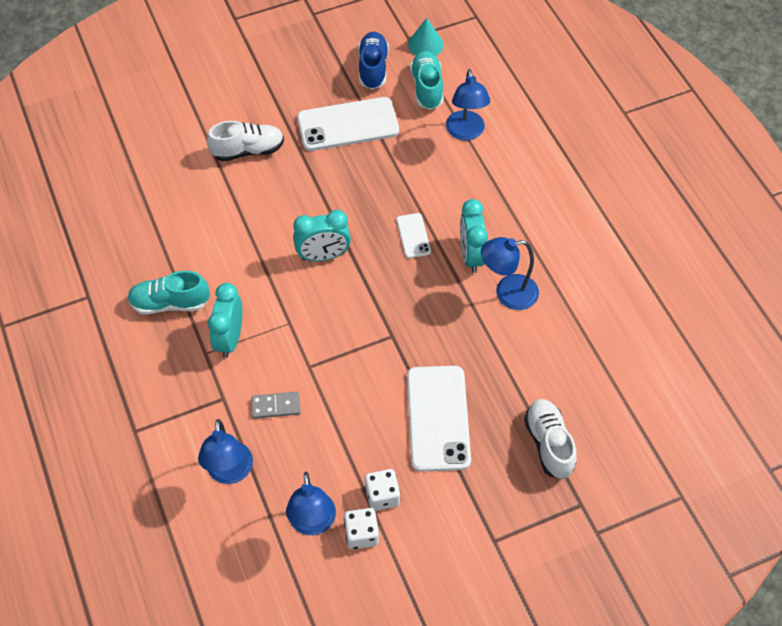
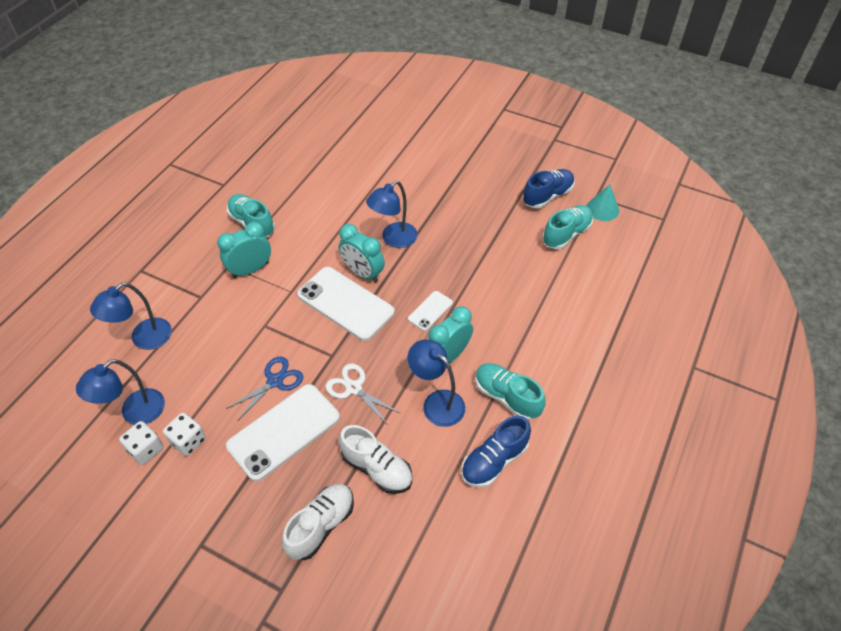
camera: 50 degrees right, 5 degrees down
white shoe [207,121,284,161] -> white shoe moved to [339,425,412,494]
grey domino [251,392,301,419] -> none
white phone [297,97,399,151] -> white phone moved to [297,267,395,341]
blue lamp [446,69,490,140] -> blue lamp moved to [366,181,418,248]
none -> blue scissors [226,357,303,421]
none -> white scissors [326,363,400,424]
none -> blue shoe [461,415,531,487]
none -> turquoise shoe [476,363,546,420]

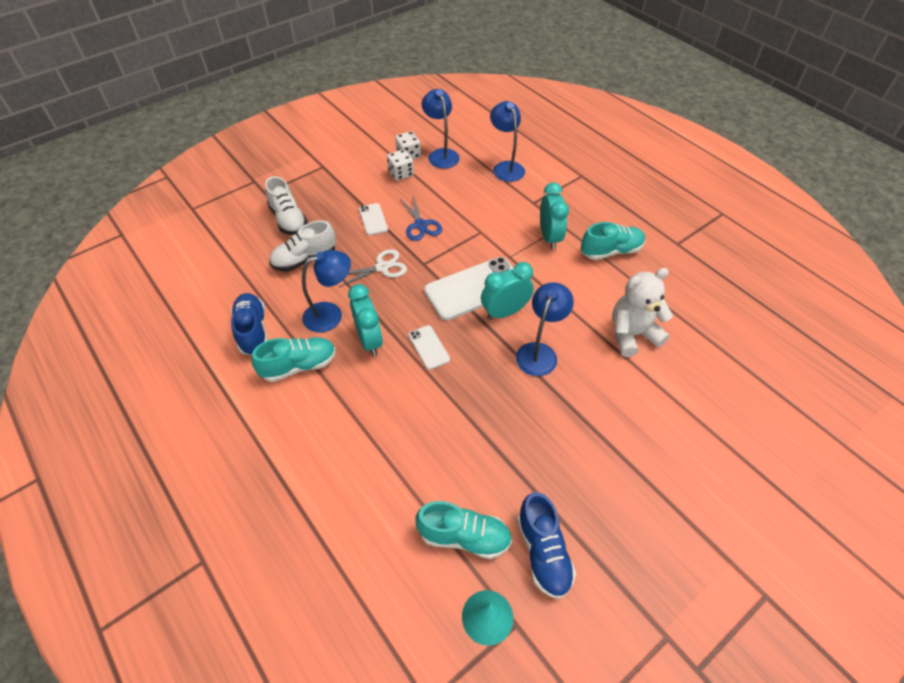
camera: 115 degrees right, 0 degrees up
white phone [226,384,340,482] -> white phone [359,203,388,235], size x0.49
blue lamp [366,181,418,248] -> blue lamp turned 45 degrees clockwise [516,282,574,376]
turquoise shoe [542,205,593,249] -> turquoise shoe turned 60 degrees counterclockwise [415,501,512,559]
none -> white teddy bear [613,268,673,357]

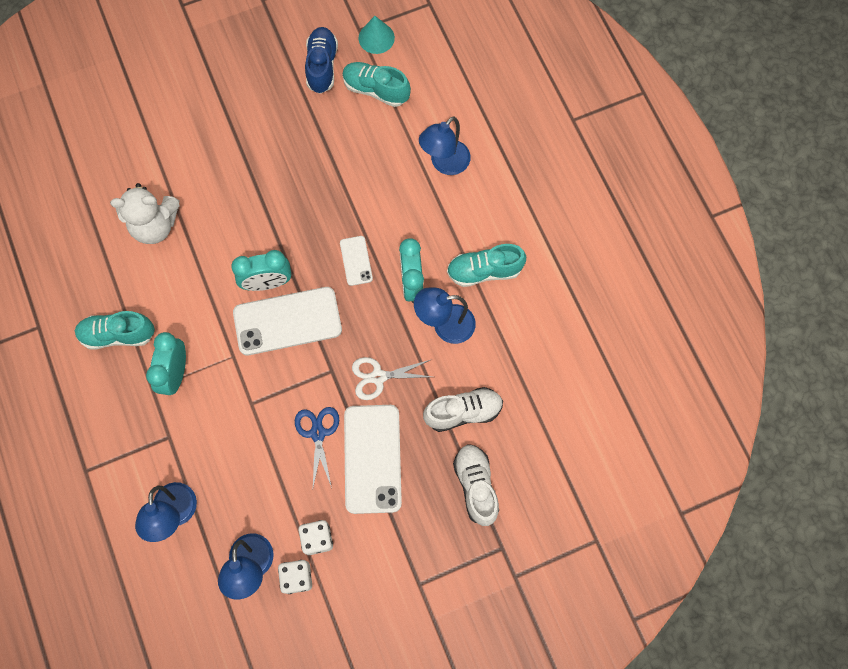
camera: 165 degrees left, 20 degrees up
blue shoe [231,293,267,355] -> none
white phone [359,203,388,235] -> white phone [344,405,402,514], size x2.03
blue lamp [516,282,574,376] -> blue lamp moved to [419,116,471,175]

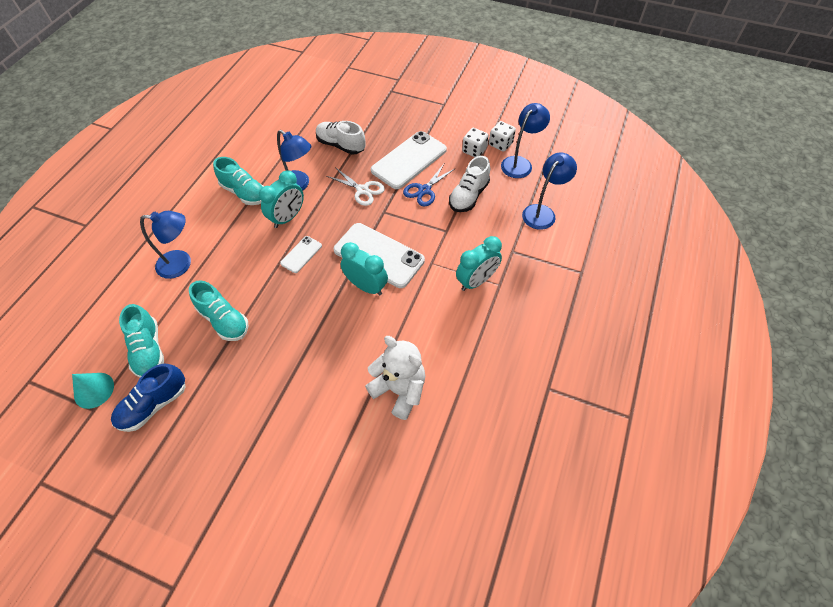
camera: 135 degrees left, 15 degrees down
turquoise shoe [75,311,155,349] -> turquoise shoe moved to [189,280,249,341]
white shoe [453,444,499,526] -> white shoe moved to [449,156,490,212]

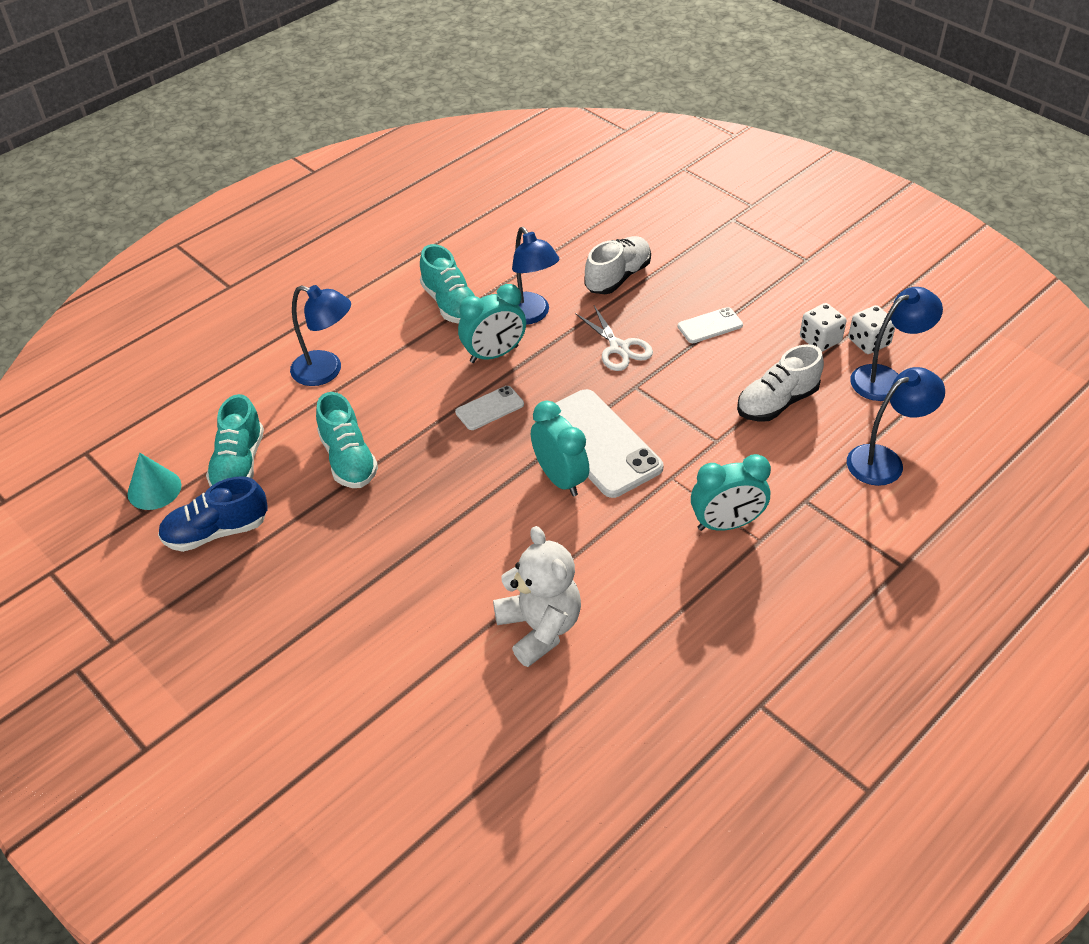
camera: 25 degrees right, 10 degrees down
white shoe [316,121,366,155] -> white shoe turned 75 degrees clockwise [585,236,651,294]
white phone [371,131,447,189] -> white phone [677,307,743,343], size x0.49
blue scissors [403,164,455,206] -> none

